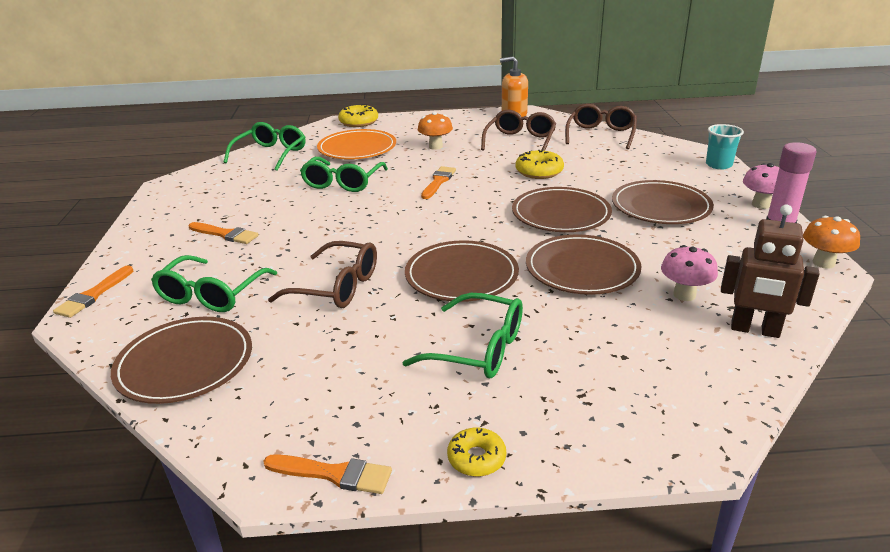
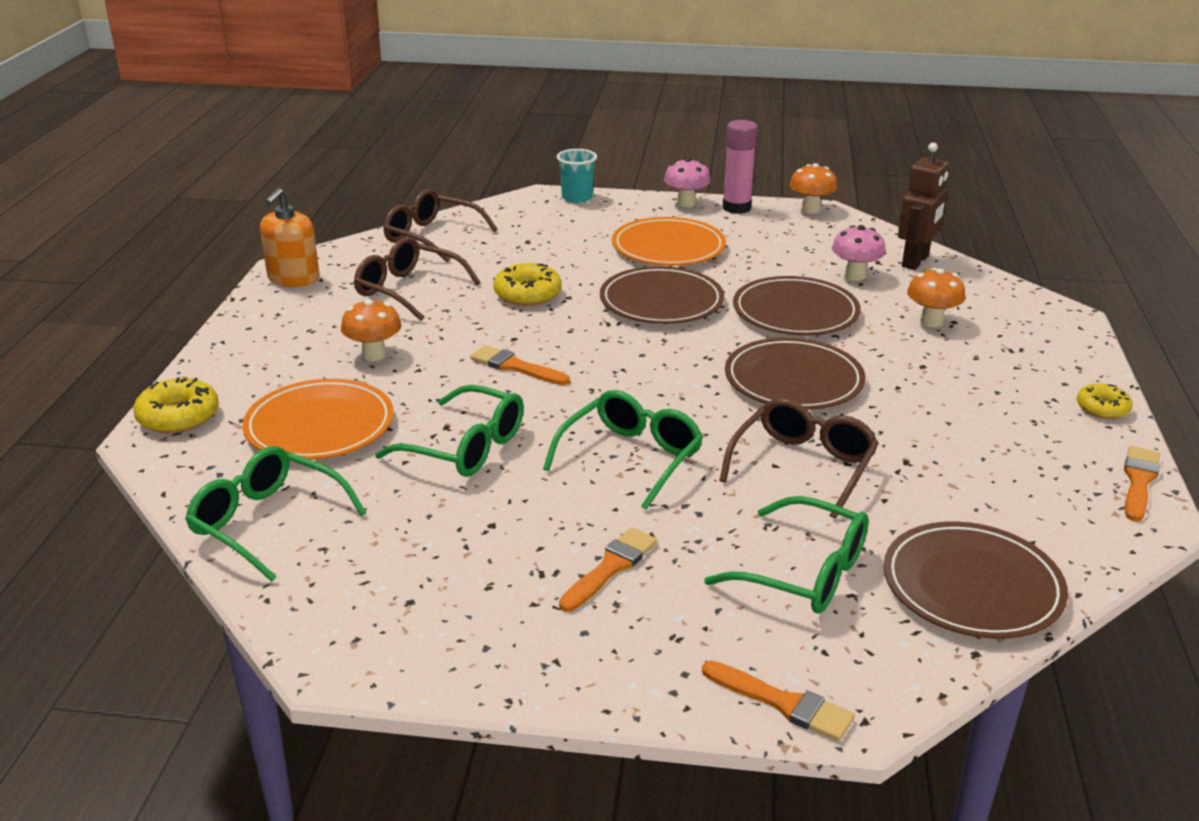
camera: 80 degrees left, 0 degrees up
green glasses [402,293,523,378] -> green glasses moved to [543,390,703,510]
brown plate [612,180,714,224] -> orange plate [612,217,726,266]
none -> orange mushroom [907,268,965,327]

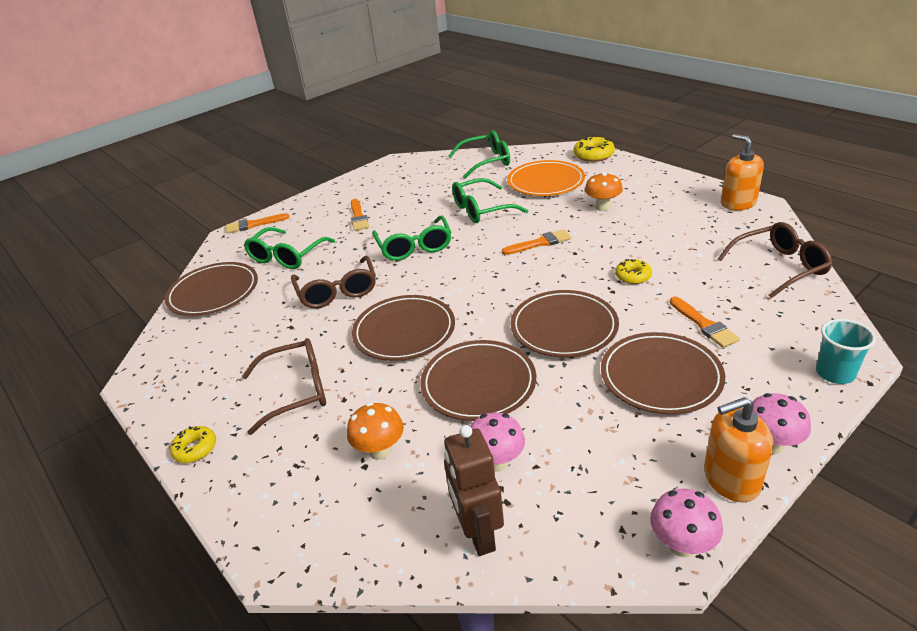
camera: 135 degrees right, 5 degrees up
brown glasses [354,237,480,321] -> brown glasses moved to [242,338,326,435]
yellow donut [493,263,562,306] -> yellow donut [615,259,652,284], size x0.66
orange plate [612,217,726,266] -> brown plate [601,332,725,414]
green glasses [704,496,869,614] -> green glasses turned 45 degrees counterclockwise [244,227,335,269]
pink glue stick [723,120,758,214] -> orange soap dispenser [704,397,773,503]
orange mushroom [790,163,837,214] -> pink mushroom [650,488,723,557]
orange brush [1124,446,1160,522] -> orange brush moved to [670,297,740,348]

